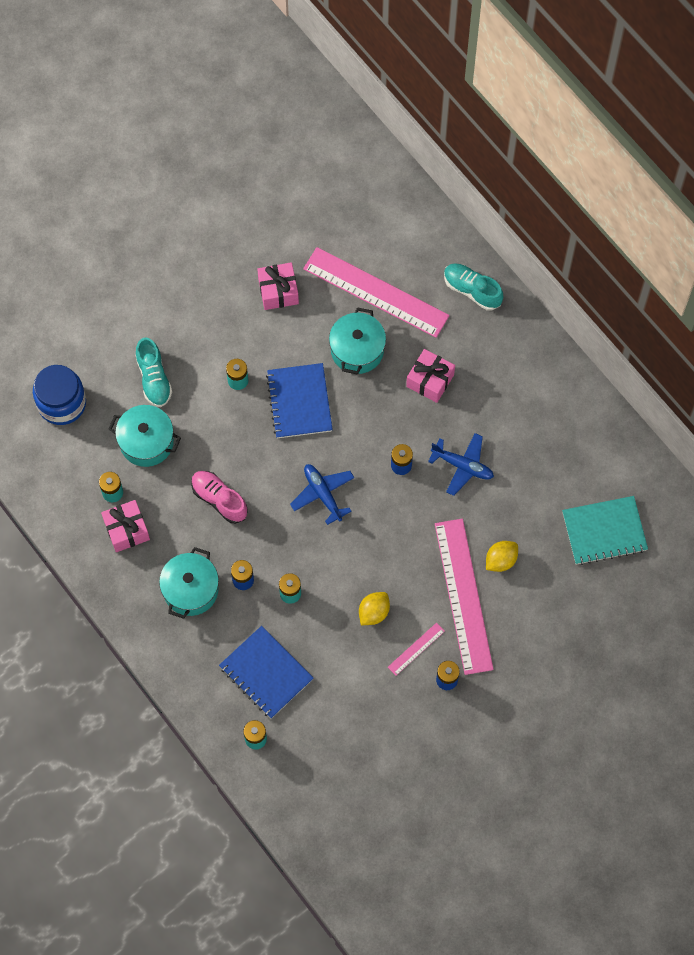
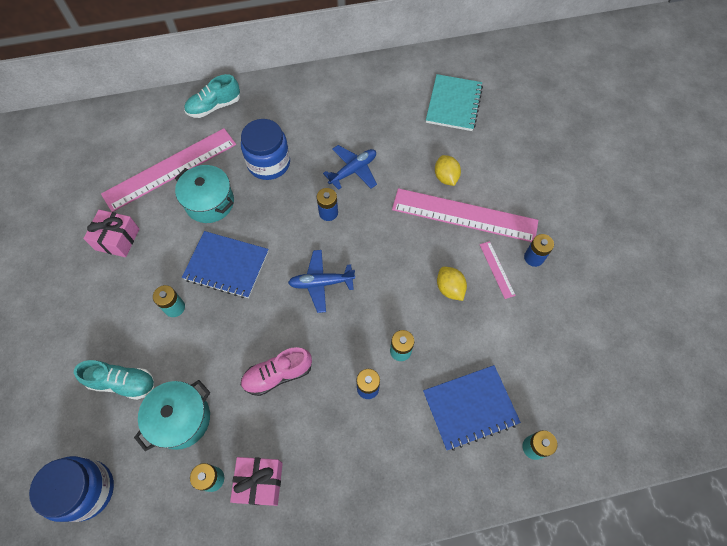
camera: 65 degrees left, 5 degrees down
turquoise pot [159,547,219,619] -> none
pink gift [406,349,455,403] -> blue jar [241,119,290,180]

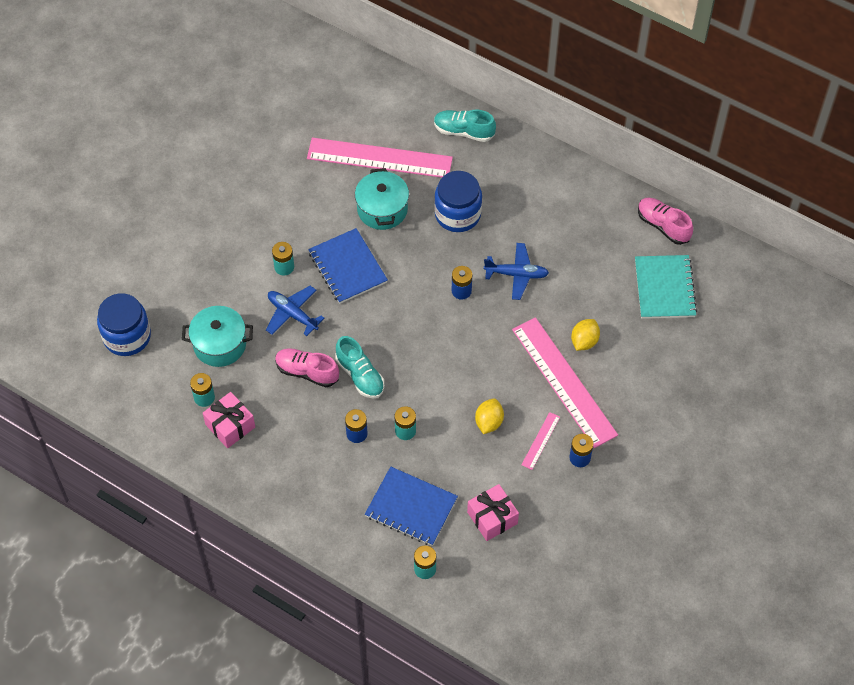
camera: 45 degrees right, 5 degrees down
turquoise shoe [74,360,156,400] -> turquoise shoe moved to [336,336,384,398]
pink gift [83,210,139,257] -> pink gift moved to [467,484,519,541]
blue plane [288,250,355,313] -> blue plane moved to [266,286,324,336]
turquoise notebook [426,74,483,131] -> turquoise notebook turned 60 degrees counterclockwise [635,255,697,319]
none -> pink shoe [638,198,693,245]

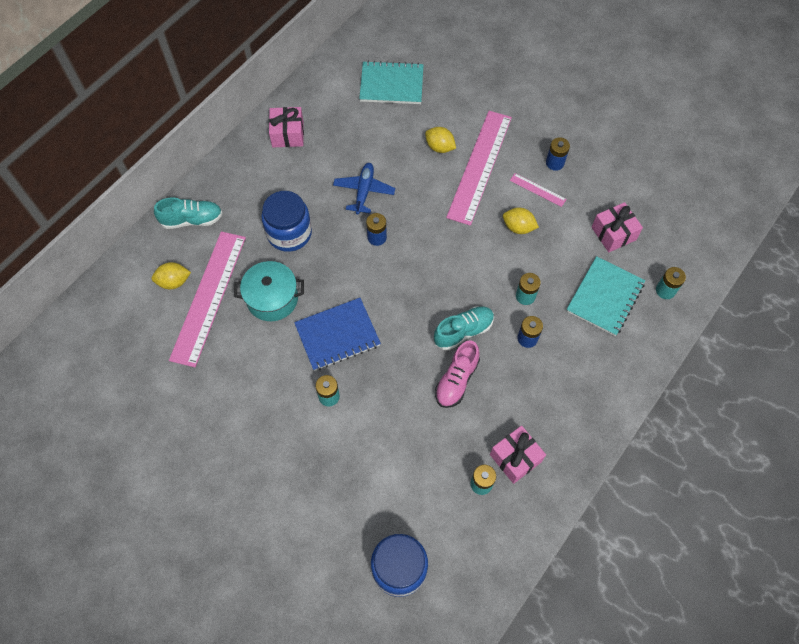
camera: 85 degrees left, 5 degrees up
turquoise pot [182,306,253,367] -> none
blue plane [266,286,324,336] -> none
blue notebook [365,467,458,546] -> turquoise notebook [566,256,645,336]
turquoise shoe [434,110,496,142] -> turquoise shoe turned 120 degrees counterclockwise [154,197,223,229]
pink ruler [512,317,618,448] -> pink ruler turned 45 degrees counterclockwise [446,111,512,226]
pink shoe [638,198,693,245] -> none
none -> yellow lemon [152,262,191,289]
none -> pink gift [269,107,304,147]

